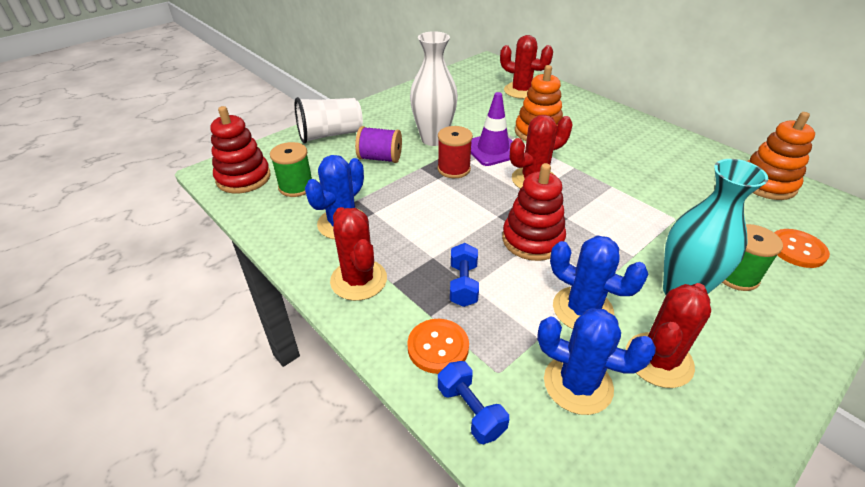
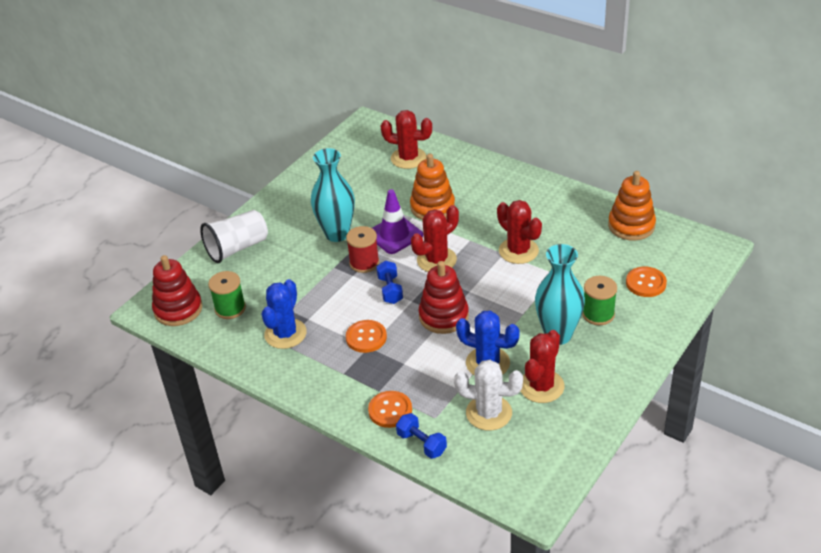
camera: 10 degrees left, 0 degrees up
red cactus [330,207,387,301] -> red cactus moved to [497,200,542,264]
purple spool [355,126,402,163] -> none
white vase [410,31,458,146] -> turquoise vase [311,148,355,242]
blue dumbbell [450,243,479,307] -> blue dumbbell moved to [376,261,403,304]
blue cactus [537,309,656,415] -> white cactus [454,360,523,431]
none -> orange button [346,320,387,353]

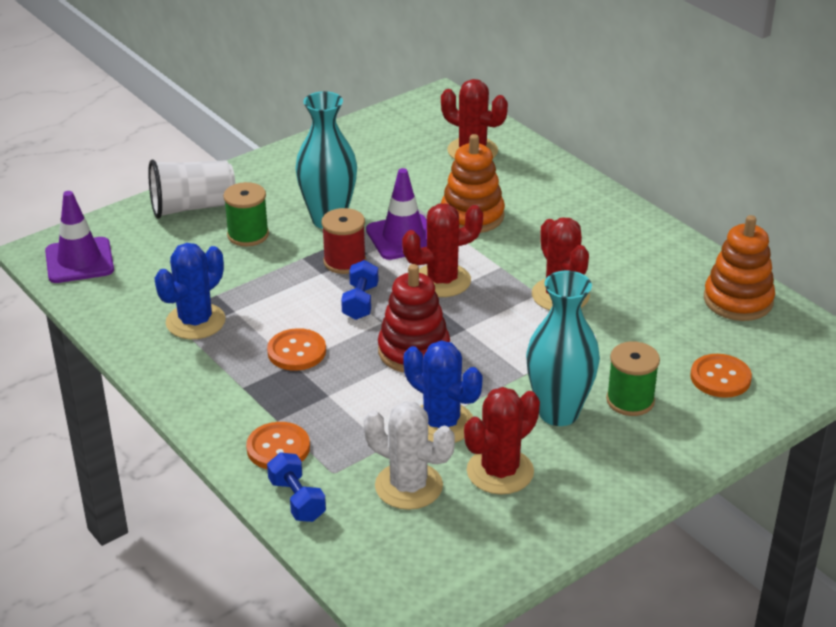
camera: 15 degrees right, 5 degrees down
red stacking toy [152,255,202,326] -> purple traffic cone [45,191,114,283]
green spool [208,271,246,319] -> green spool moved to [223,182,269,247]

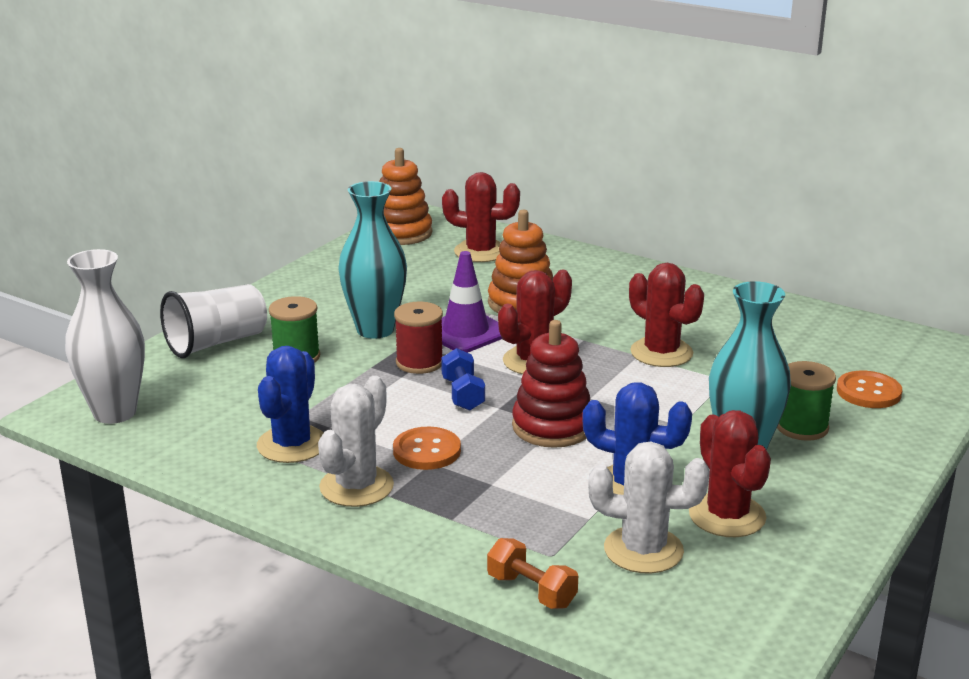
camera: 20 degrees left, 10 degrees down
purple traffic cone [45,191,114,283] -> white vase [65,249,145,424]
orange button [246,422,310,469] -> none
blue dumbbell [267,452,326,522] -> orange dumbbell [487,538,578,609]
red cactus [464,387,540,495] -> red cactus turned 45 degrees counterclockwise [689,410,771,537]
orange stacking toy [704,215,775,321] -> orange stacking toy moved to [379,148,432,245]
none -> white cactus [318,376,394,507]

